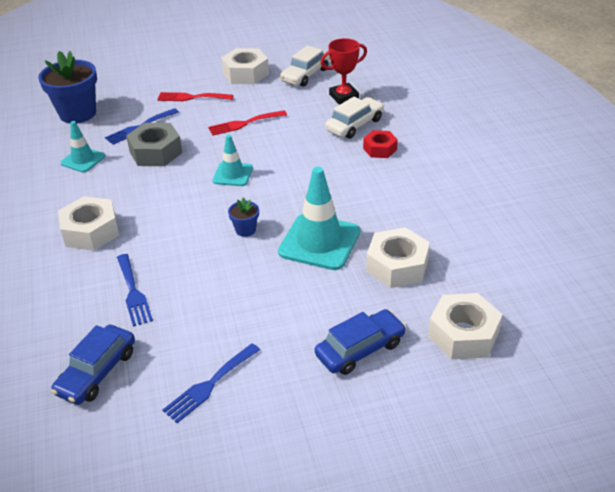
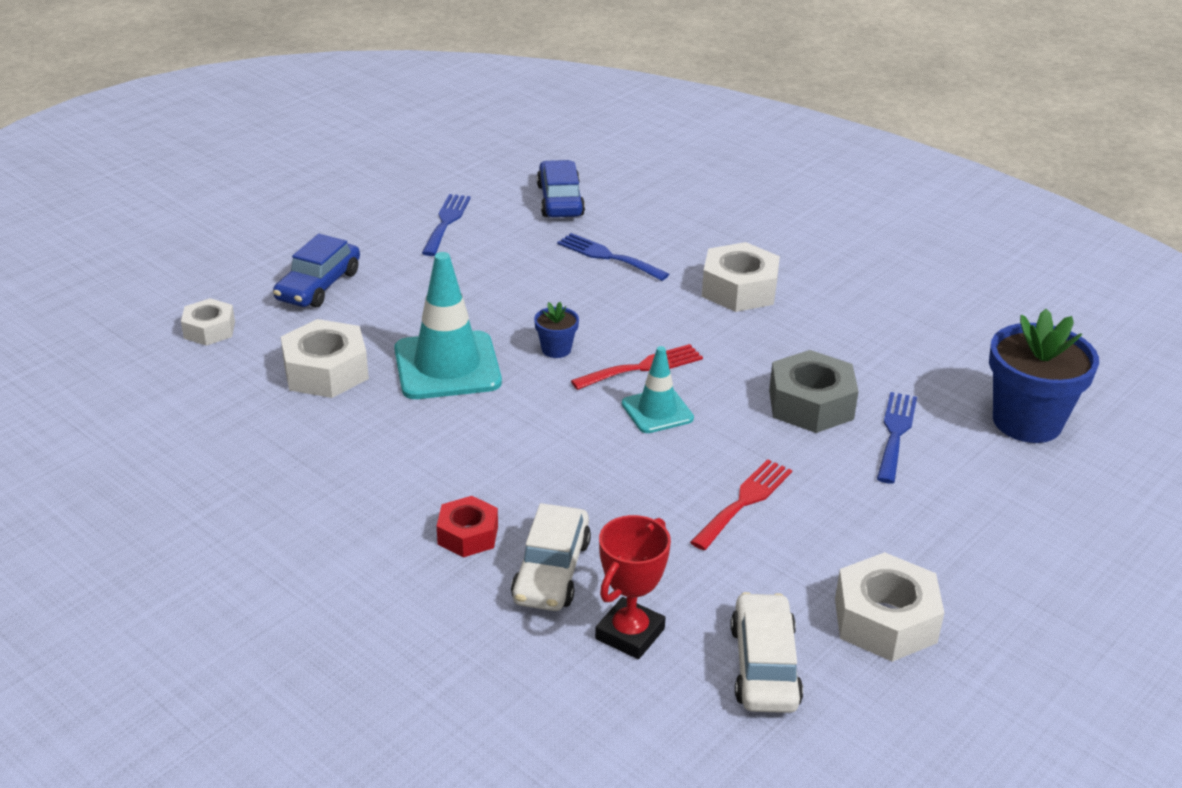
camera: 145 degrees right, 5 degrees down
turquoise traffic cone [60,121,105,172] -> none
red fork [157,92,234,101] -> red fork moved to [571,344,703,390]
white nut [428,293,503,359] -> white nut [181,298,235,346], size x0.62

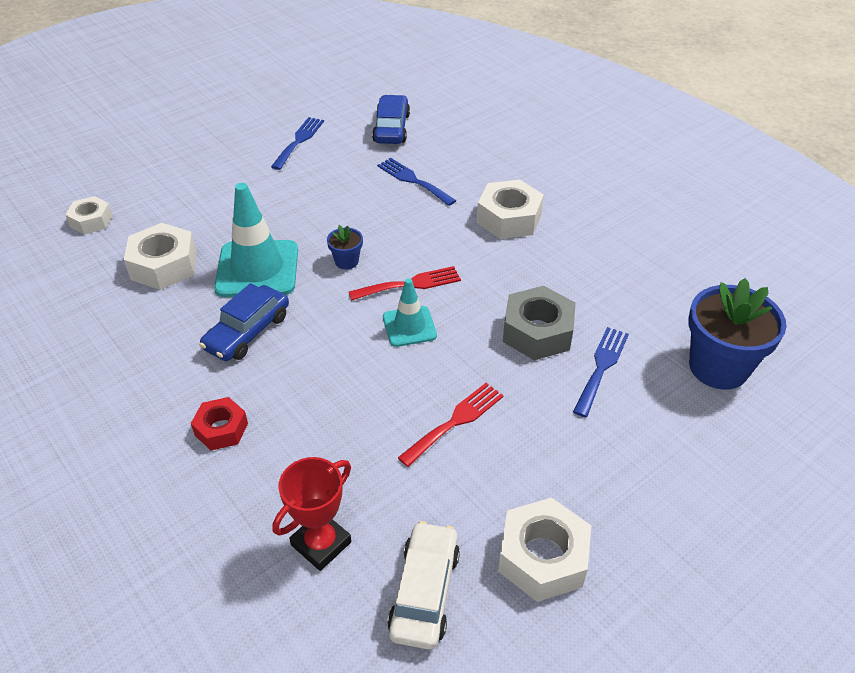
camera: 10 degrees right, 10 degrees up
blue car [273,234,360,308] -> blue car moved to [199,283,289,361]
white car [511,503,591,611] -> none

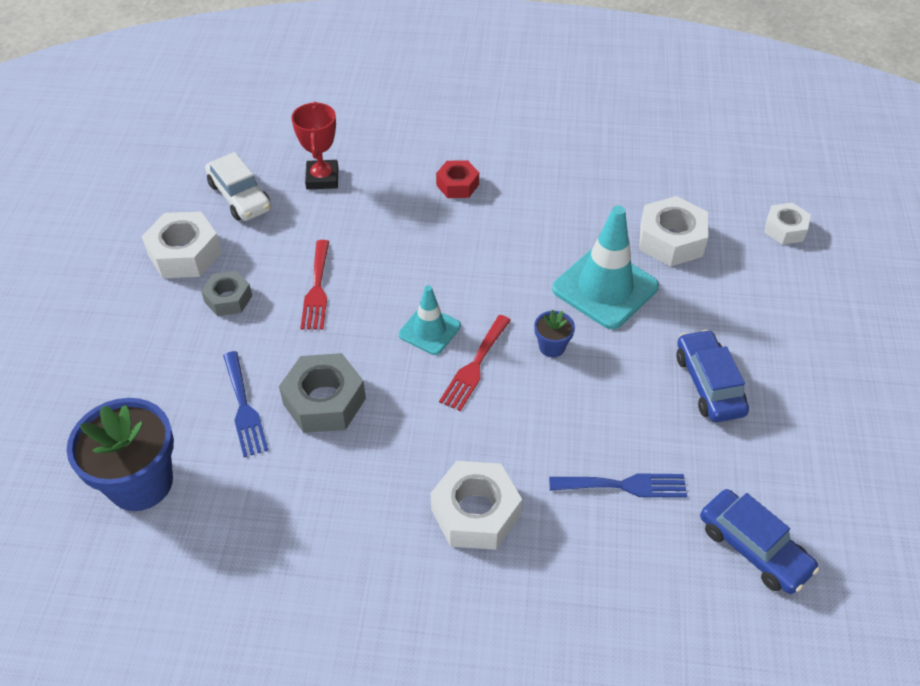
camera: 135 degrees right, 5 degrees up
blue car [199,283,289,361] -> blue car moved to [677,329,749,422]
blue fork [271,117,324,170] -> none
none -> grey nut [201,271,252,316]

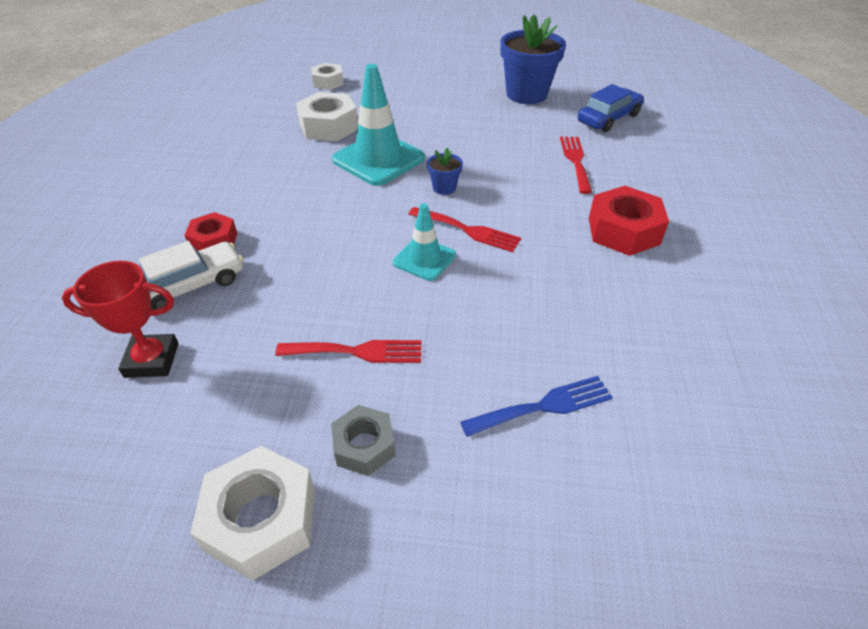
camera: 90 degrees left, 5 degrees down
blue flower pot [66,398,174,511] -> blue flower pot moved to [500,15,566,104]
white car [205,152,271,221] -> white car moved to [139,241,243,309]
grey nut [279,353,366,433] -> none
white nut [431,461,522,550] -> red nut [589,186,669,256]
blue fork [549,473,687,498] -> red fork [560,137,592,194]
blue car [677,329,749,422] -> none

